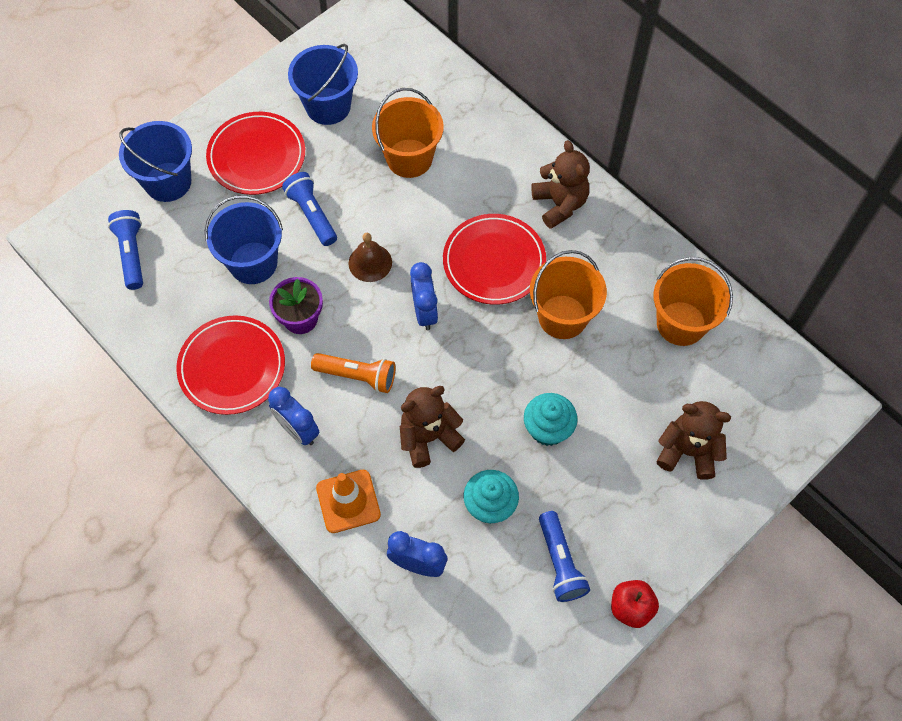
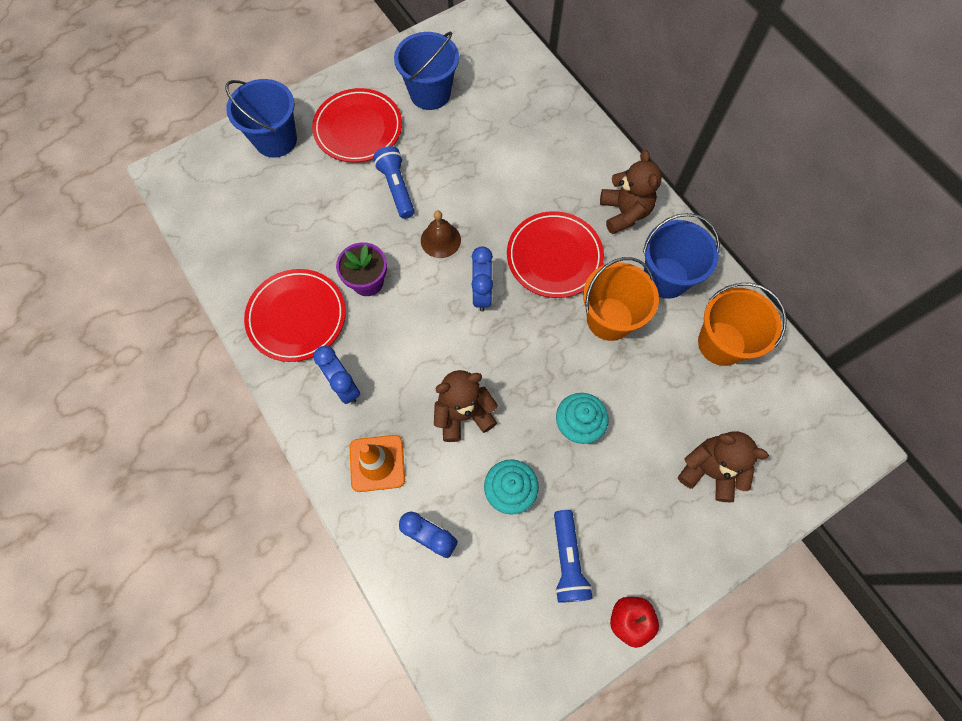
camera: 10 degrees right, 5 degrees up
blue flashlight [108,210,143,290] -> none
blue bucket [205,195,283,284] -> blue bucket moved to [643,213,720,299]
orange flashlight [311,353,396,393] -> none
orange bucket [372,88,444,178] -> none

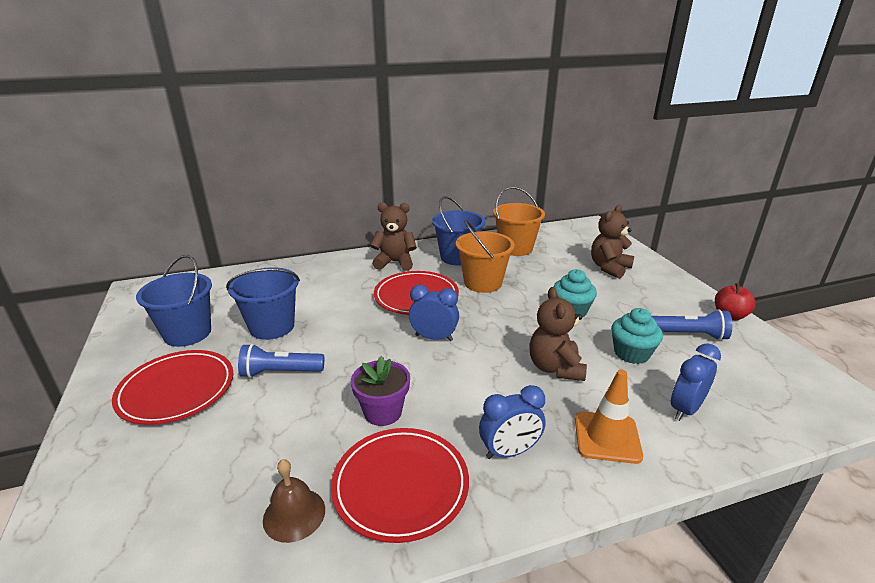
camera: 75 degrees left, 40 degrees down
blue bucket [225,79,297,158] -> blue bucket moved to [226,267,300,340]
brown bell [421,210,461,258] -> brown bell moved to [263,459,325,543]

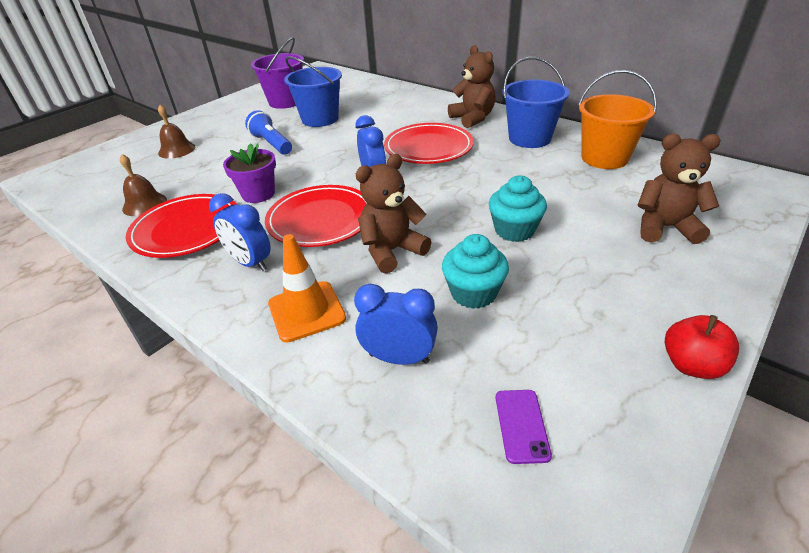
camera: 60 degrees right, 10 degrees up
red plate [112,350,233,425] -> red plate moved to [265,185,367,247]
blue bucket [136,255,212,347] -> purple bucket [251,37,304,109]
orange bucket [456,220,515,293] -> none
blue flashlight [652,309,732,340] -> none
none -> brown bell [158,105,195,159]
none -> purple phone [496,390,552,464]

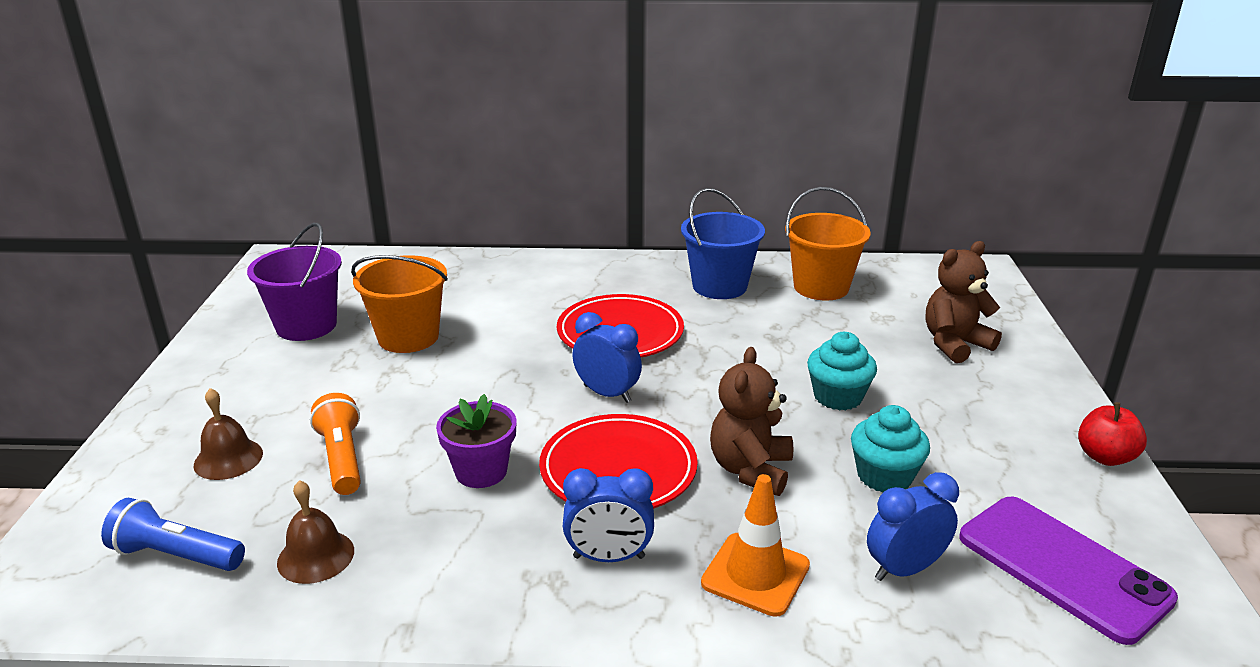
camera: 40 degrees left, 10 degrees down
red plate [126,194,236,258] -> none
blue flashlight [245,110,292,155] -> blue flashlight moved to [101,498,245,571]
blue bucket [284,56,342,127] -> orange bucket [351,255,448,353]
brown teddy bear [448,45,496,128] -> none
purple phone [496,390,552,464] -> purple phone [959,497,1178,645], size x2.27
none -> orange flashlight [310,393,361,495]

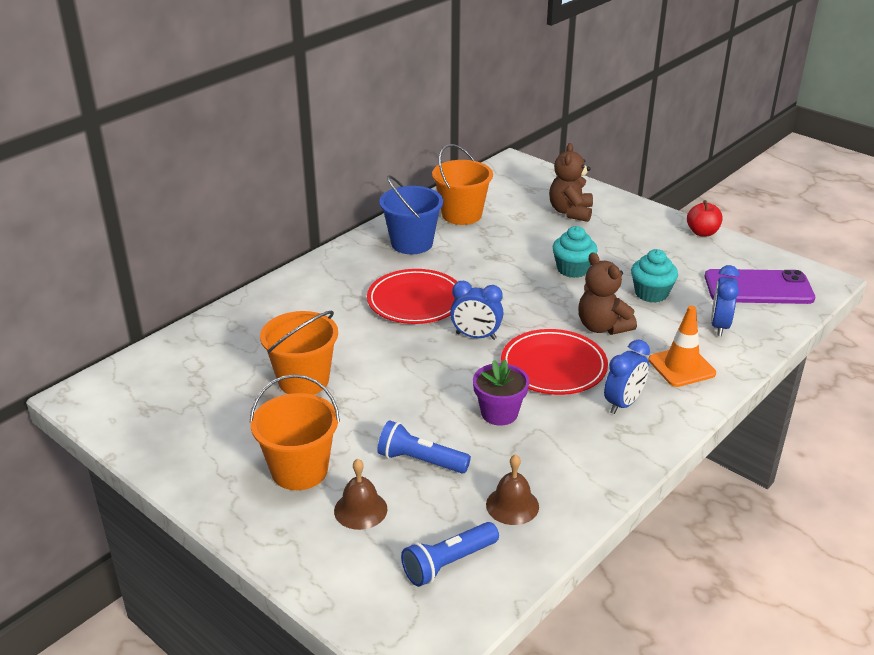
camera: 50 degrees left, 5 degrees up
purple bucket [247,223,342,341] -> none
orange flashlight [310,393,361,495] -> blue flashlight [377,420,471,474]
blue clock [572,312,642,403] -> blue clock turned 150 degrees counterclockwise [450,281,503,340]
none -> orange bucket [249,374,340,490]

